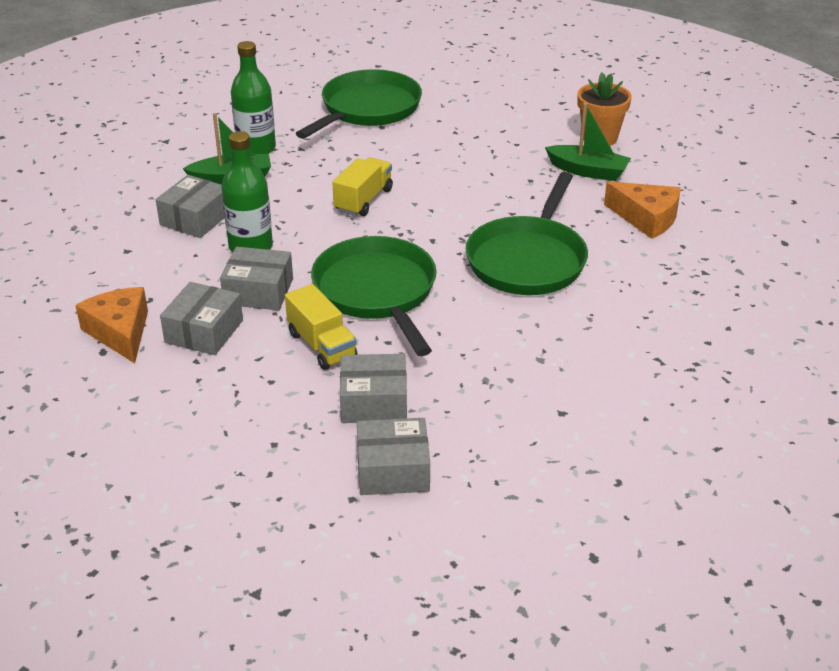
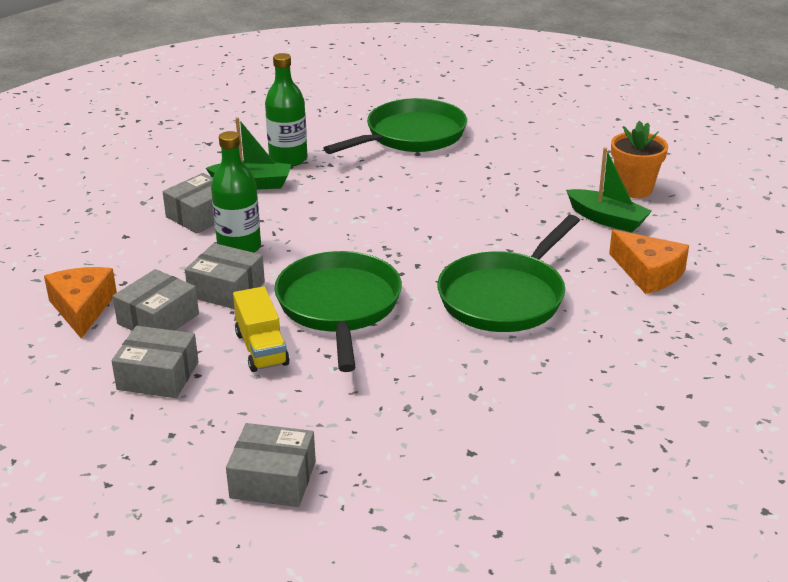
camera: 15 degrees right, 5 degrees down
yellow truck [332,157,393,216] -> none
grey box [340,354,407,423] -> grey box moved to [112,326,198,398]

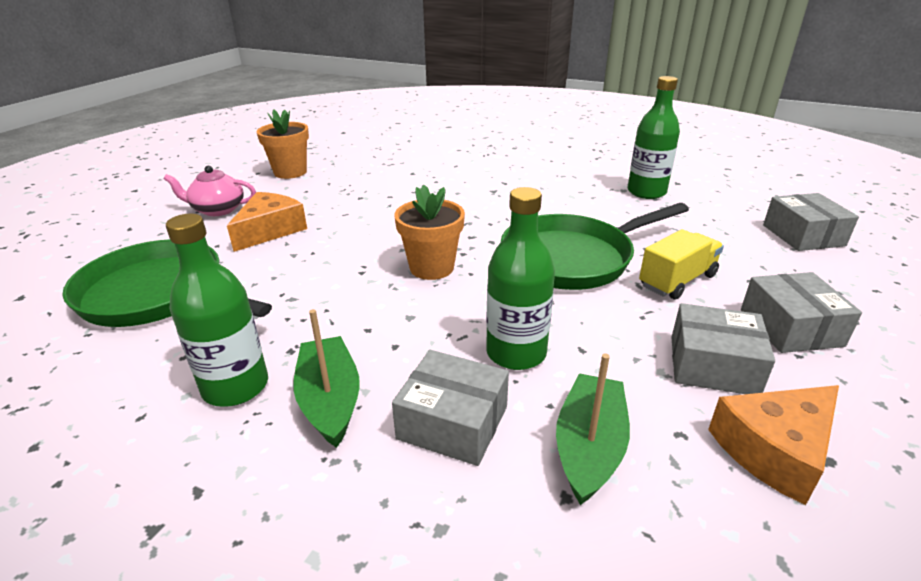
camera: 110 degrees left, 0 degrees up
grey box [185,243,265,309] -> none
green pan [437,215,580,332] -> none
green boat [566,147,652,233] -> green boat moved to [556,354,630,505]
orange cheese [609,230,689,294] -> orange cheese moved to [227,192,307,252]
none -> pink teapot [164,166,256,216]
none -> orange flower pot [394,185,465,280]
none -> green bottle [627,76,680,199]

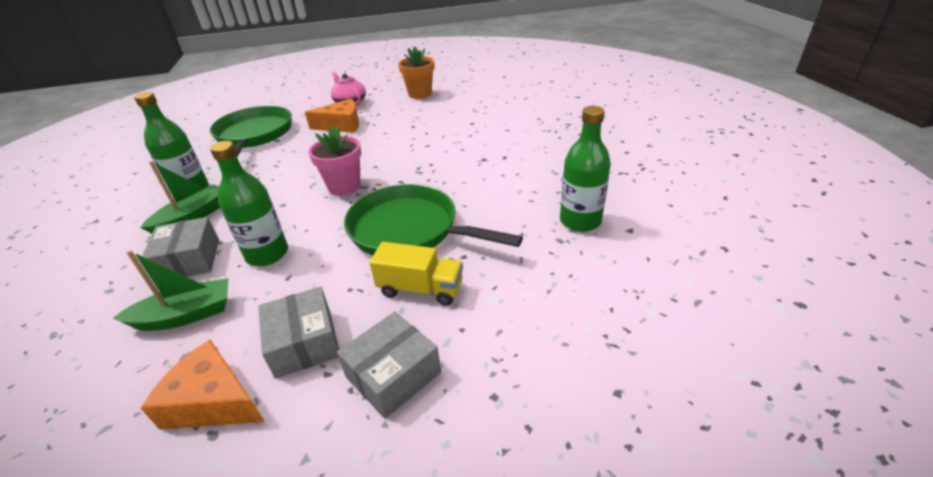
camera: 55 degrees right, 5 degrees up
orange flower pot [394,185,465,280] -> pink flower pot [308,126,361,196]
grey box [763,193,859,251] -> none

